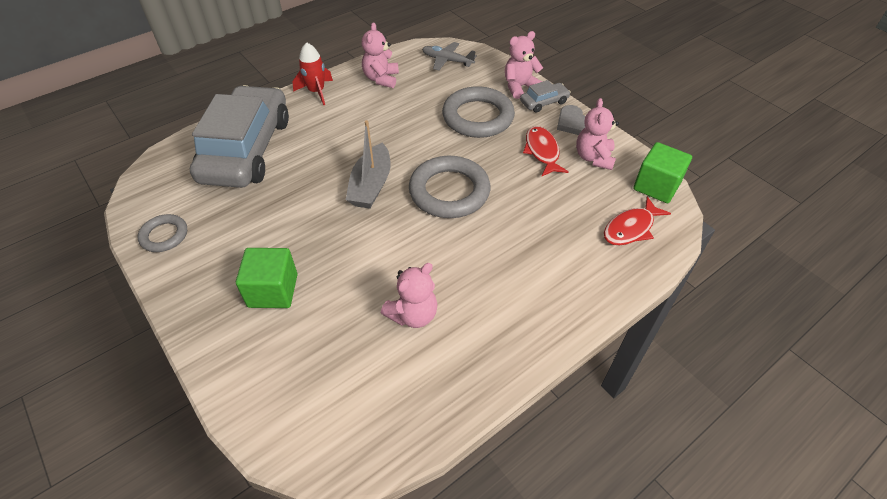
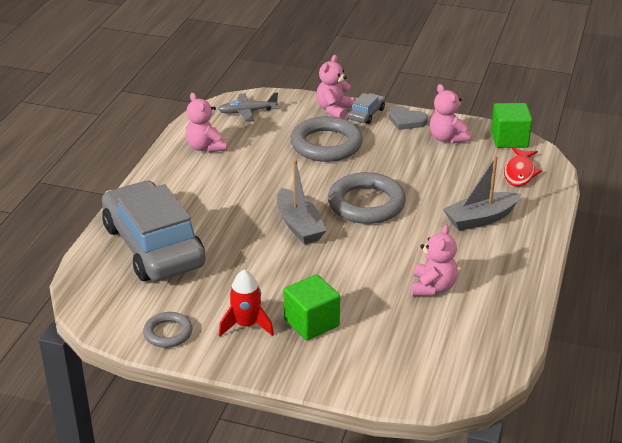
camera: 35 degrees left, 15 degrees down
red rocket [292,42,333,105] -> red rocket moved to [219,270,274,336]
red fish [523,126,569,176] -> none
none -> grey boat [443,155,521,231]

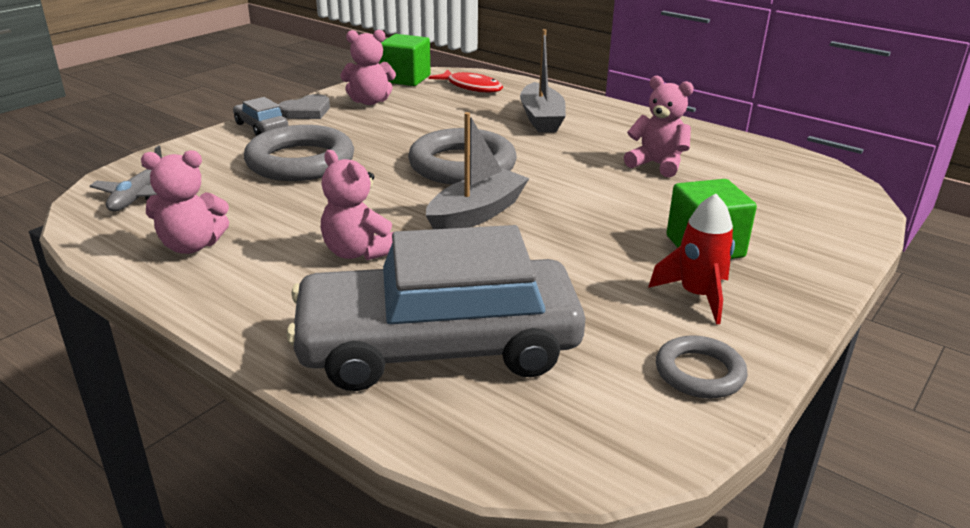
camera: 70 degrees left, 5 degrees down
grey boat [277,159,327,244] -> grey boat turned 45 degrees counterclockwise [426,112,529,229]
pink teddy bear [316,55,355,119] -> pink teddy bear moved to [321,150,393,260]

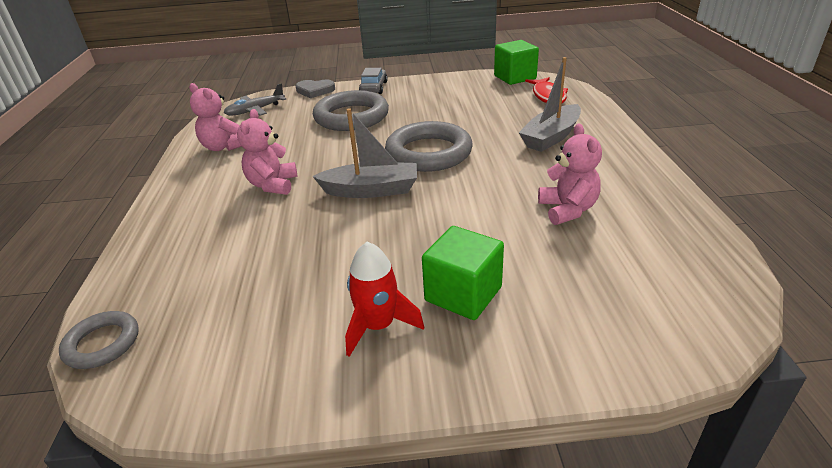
camera: 50 degrees right, 5 degrees up
grey heart [278,94,330,119] -> grey heart moved to [296,80,335,98]
grey car [287,225,585,391] -> none
pink teddy bear [340,30,396,105] -> none
grey ring [656,335,748,399] -> grey ring moved to [59,311,139,369]

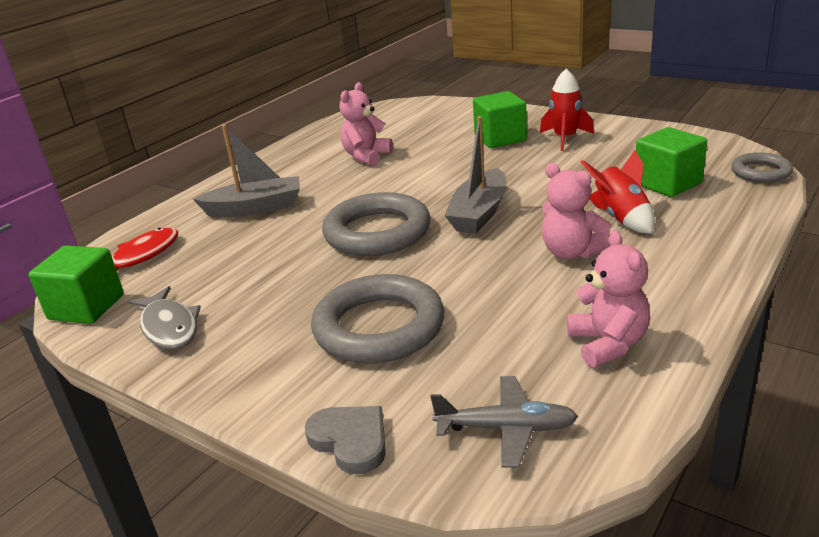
camera: 140 degrees left, 5 degrees down
pink teddy bear [237,109,298,195] -> pink teddy bear turned 90 degrees clockwise [542,163,611,259]
grey boat [313,108,417,198] -> grey boat turned 105 degrees counterclockwise [445,116,507,234]
grey car [359,68,388,94] -> none
none -> grey fish [128,286,201,349]
none -> red rocket [581,150,655,234]
none -> green cube [636,127,707,197]

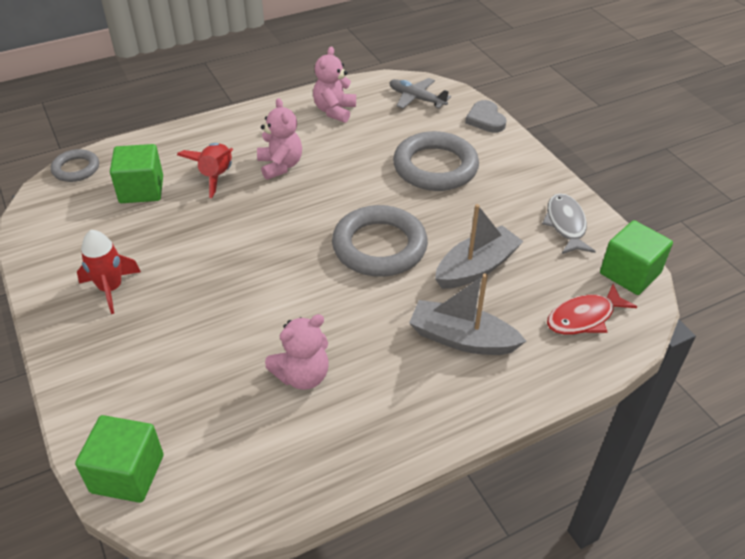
camera: 155 degrees left, 15 degrees up
grey boat [445,116,507,234] -> grey boat moved to [435,204,524,289]
green cube [473,91,527,148] -> green cube moved to [75,415,164,503]

